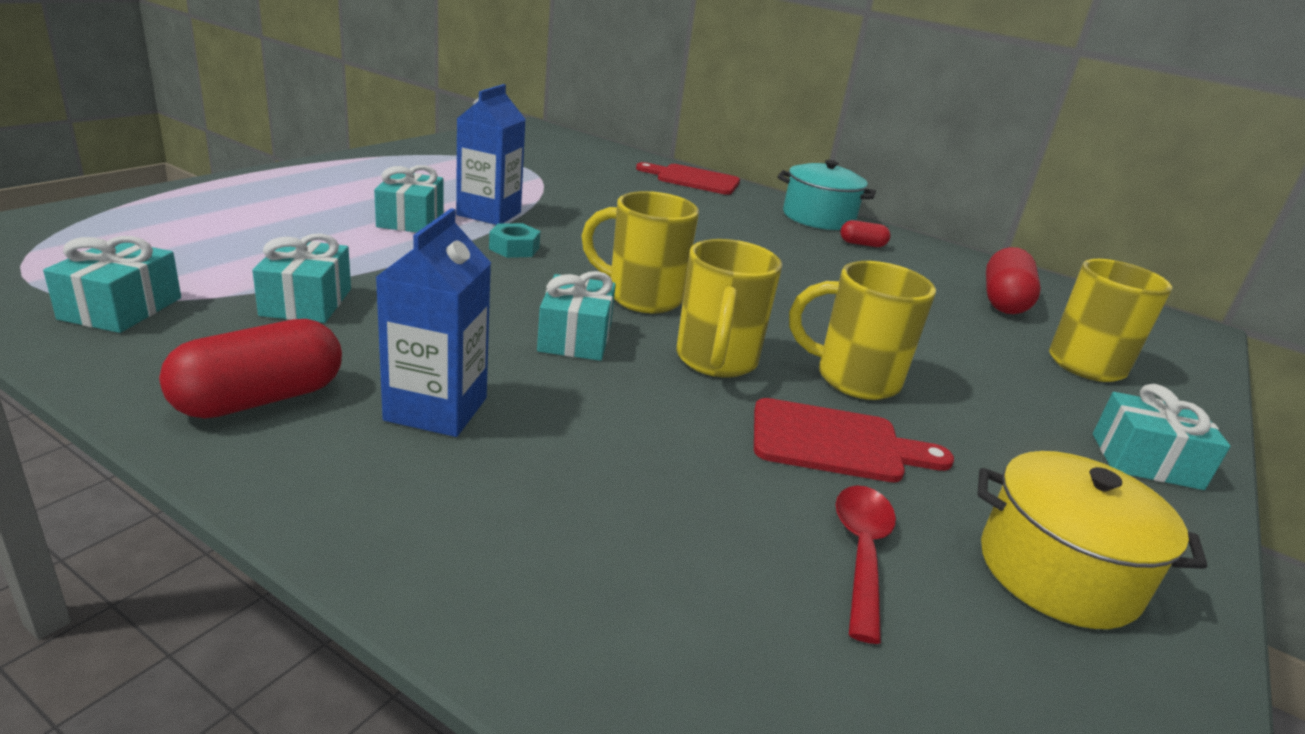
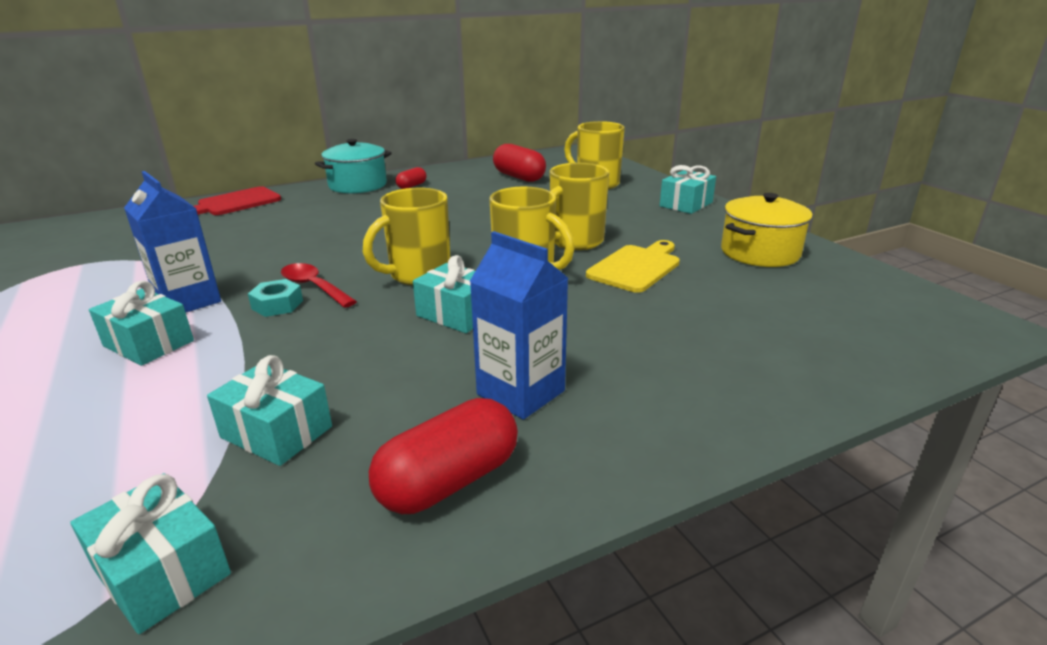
camera: 55 degrees left, 0 degrees up
red capsule [159,319,342,418] -> red capsule turned 60 degrees clockwise [369,398,518,514]
red cutting board [754,398,954,482] -> yellow cutting board [586,240,680,293]
red spoon [836,485,896,644] -> red spoon moved to [281,263,357,308]

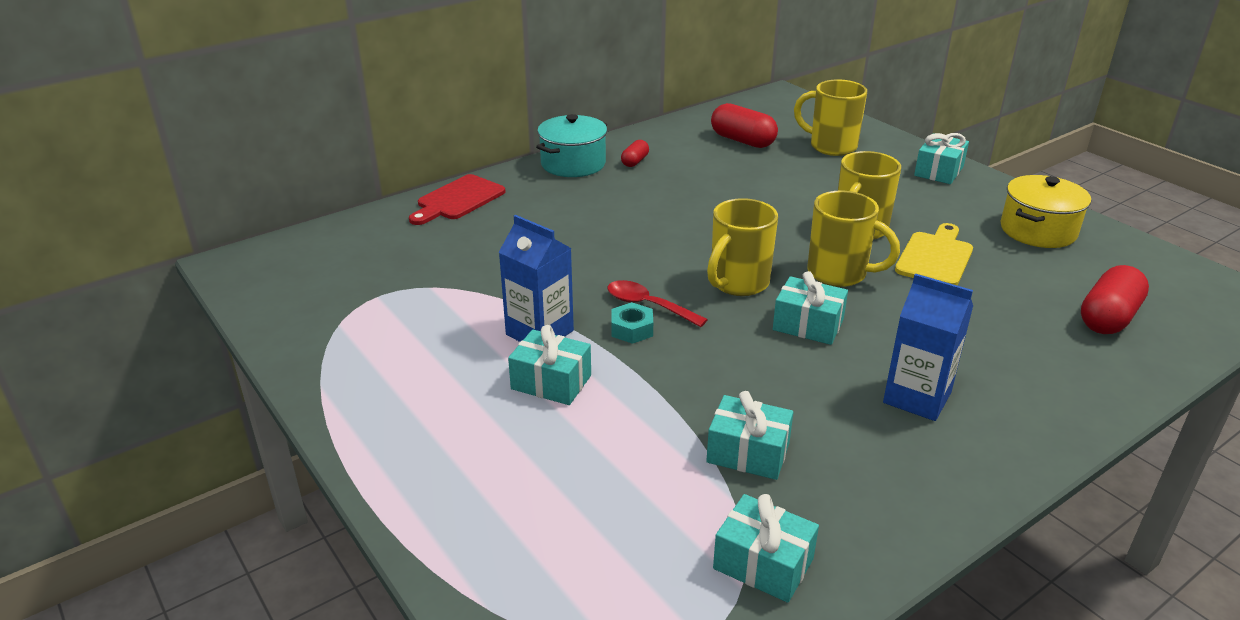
camera: 10 degrees left, 5 degrees up
red capsule [369,398,518,514] -> red capsule moved to [1081,265,1149,334]

